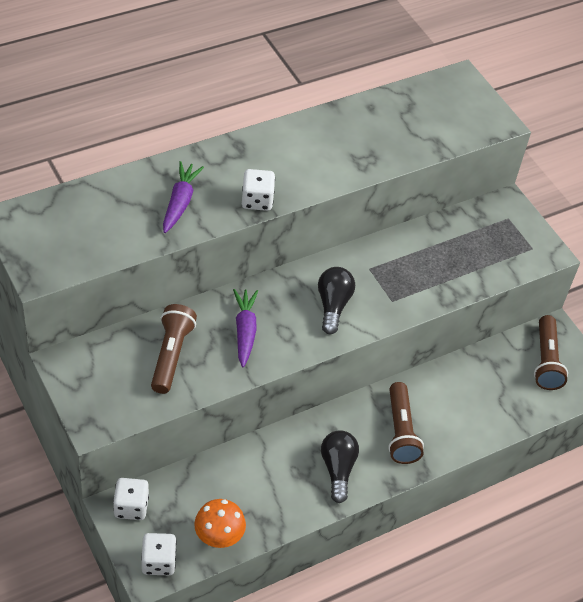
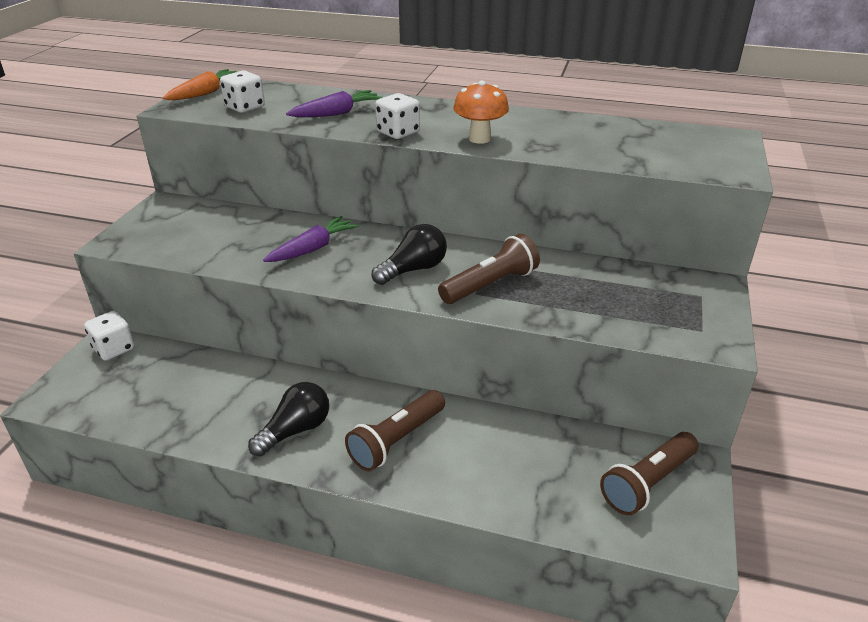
camera: 50 degrees right, 15 degrees down
white dice [141,533,177,575] -> white dice moved to [220,71,265,113]
brown flashlight [151,304,197,394] -> brown flashlight moved to [438,234,540,304]
orange mushroom [194,499,246,548] -> orange mushroom moved to [453,81,509,144]
none -> orange carrot [163,69,237,100]

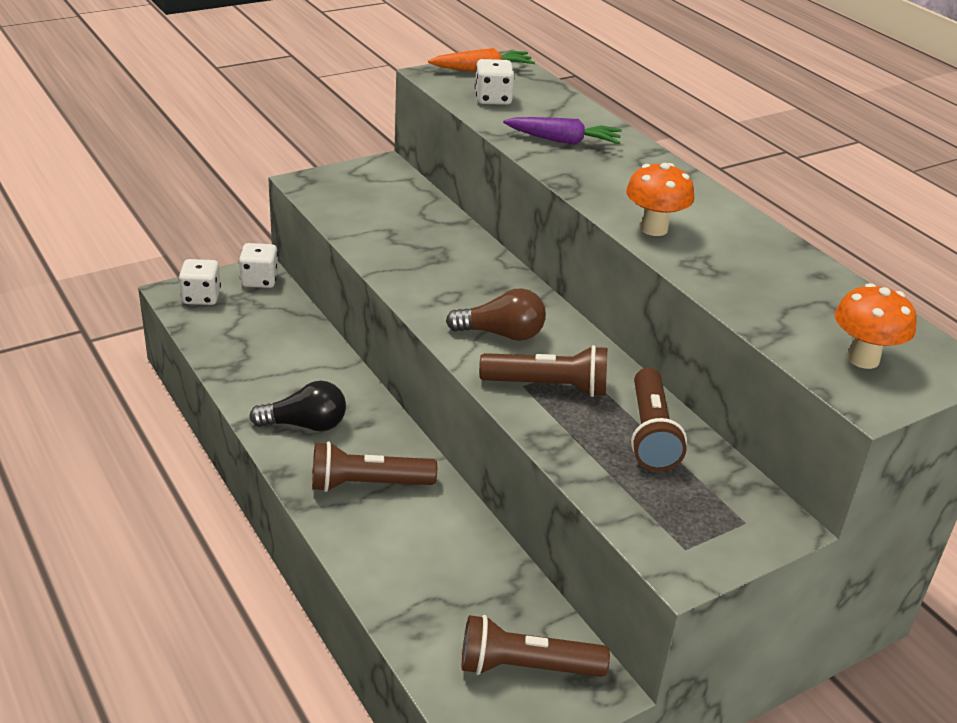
camera: 40 degrees right, 0 degrees up
purple carrot [263,216,359,262] -> none
black light bulb [372,224,447,285] -> brown light bulb [446,288,546,341]
white dice [375,93,420,139] -> white dice moved to [179,259,221,305]
none -> brown flashlight [631,368,687,471]
none -> orange mushroom [835,283,917,369]

